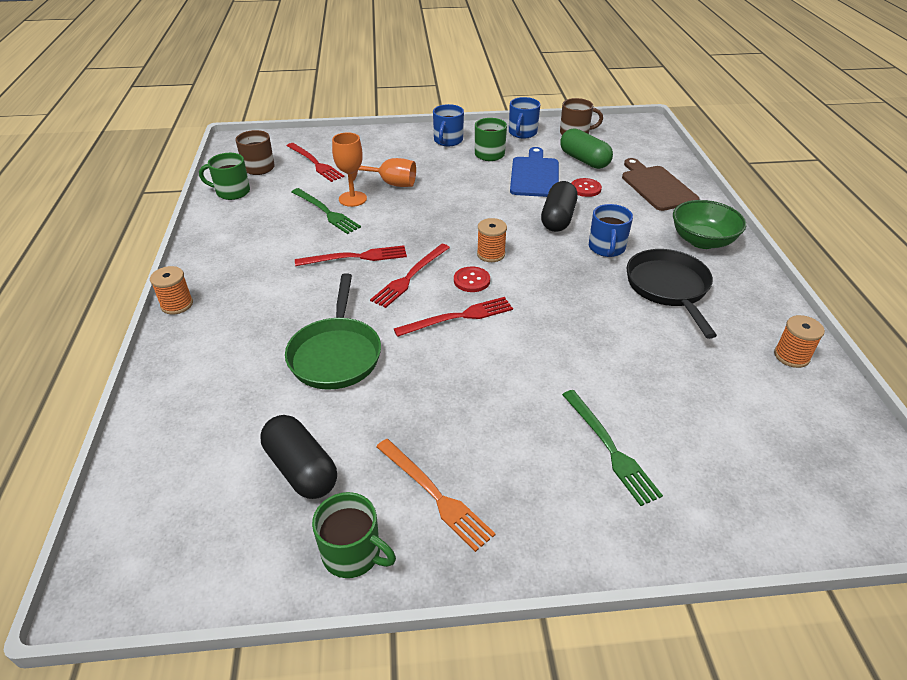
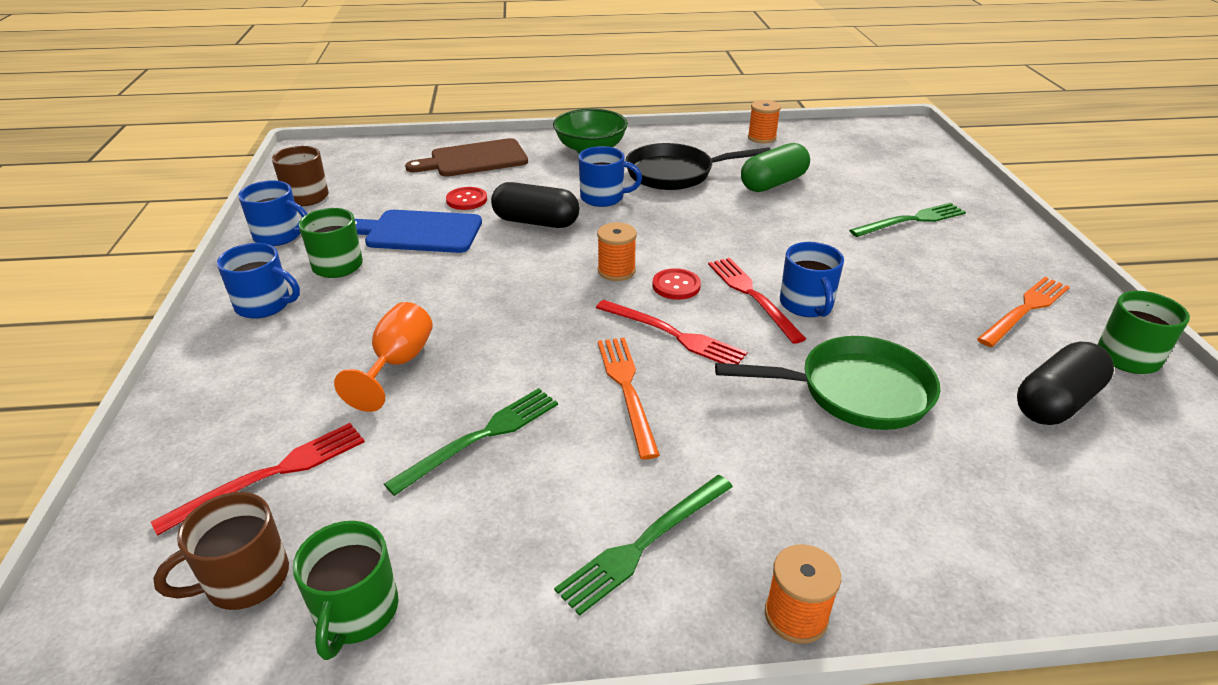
camera: 90 degrees left, 5 degrees down
red fork [295,245,407,266] -> orange fork [598,337,660,459]
orange goblet [332,132,367,207] -> none
green capsule [560,128,613,169] -> green capsule moved to [741,143,810,192]
none -> green fork [554,475,733,616]
none -> blue mug [780,242,844,317]

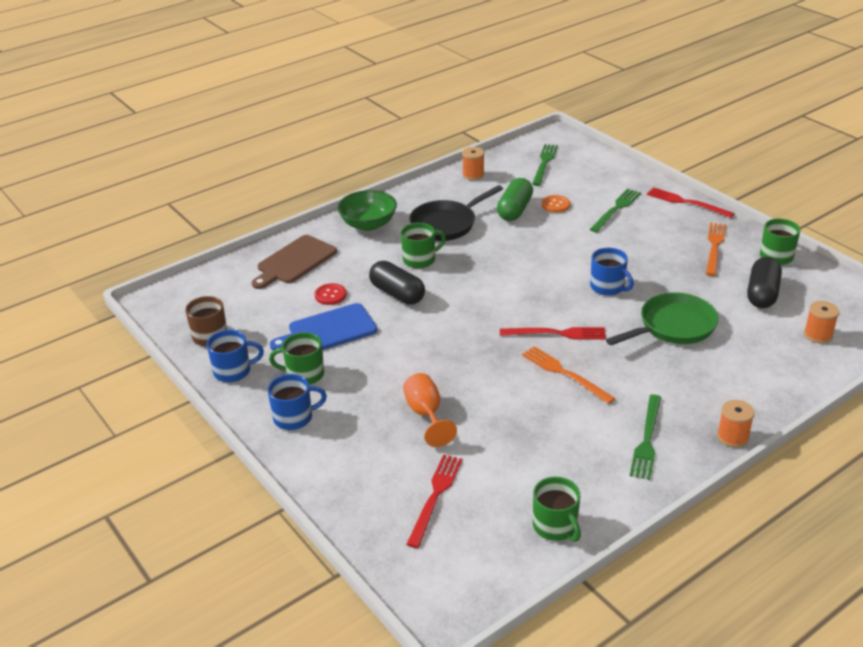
camera: 30 degrees left, 0 degrees up
brown mug [153,492,289,610] -> none
green fork [384,388,558,496] -> green fork moved to [532,144,558,186]
black capsule [491,182,580,228] -> black capsule turned 60 degrees clockwise [369,261,425,305]
blue mug [579,146,642,207] -> green mug [401,223,446,268]
orange spool [597,222,637,281] -> orange spool moved to [804,301,839,343]
red button [652,268,701,300] -> none
red fork [708,258,806,344] -> red fork moved to [647,187,735,218]
none -> orange button [542,195,570,213]

